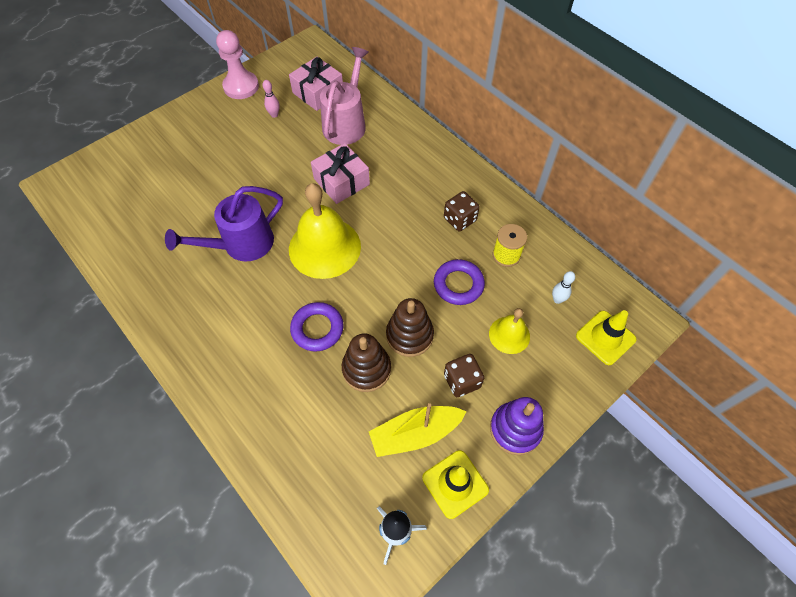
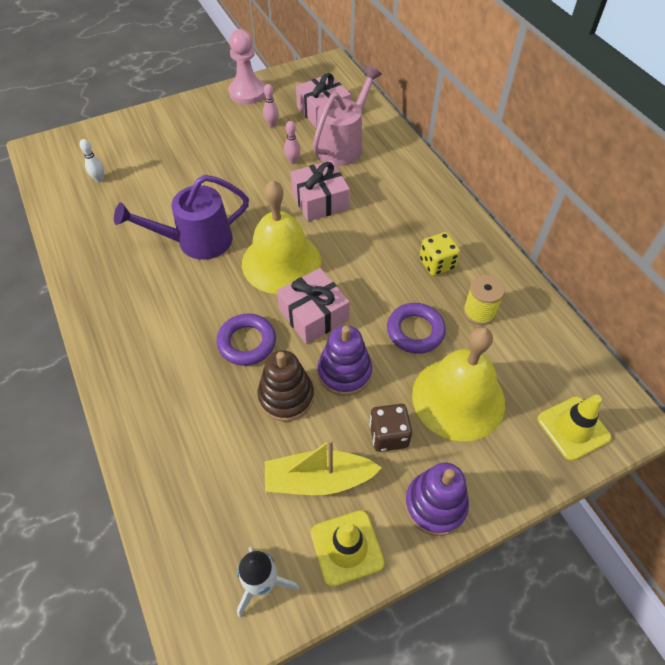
camera: 15 degrees right, 5 degrees down
brown stacking toy [386,298,434,357] -> purple stacking toy [317,325,372,396]
brown dice [444,191,480,231] -> yellow dice [419,232,460,276]
yellow bell [489,308,530,354] -> yellow bell [412,327,505,442], size x1.92
white bowling pin [552,271,575,304] -> white bowling pin moved to [80,139,104,182]
none -> pink gift [277,268,350,344]
none -> pink bowling pin [284,121,300,164]

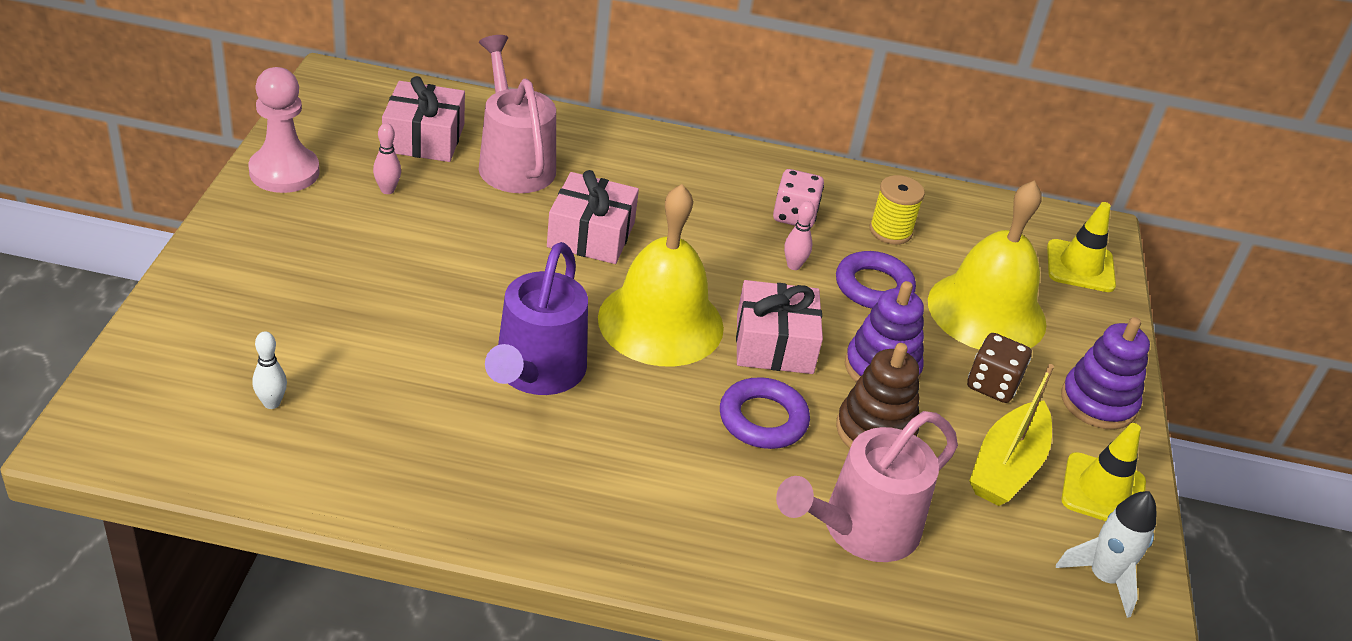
camera: 60 degrees left, 15 degrees down
pink bowling pin [284,121,300,164] -> pink bowling pin moved to [784,201,815,270]
yellow dice [419,232,460,276] -> pink dice [773,169,824,228]
none -> pink watering can [776,411,958,562]

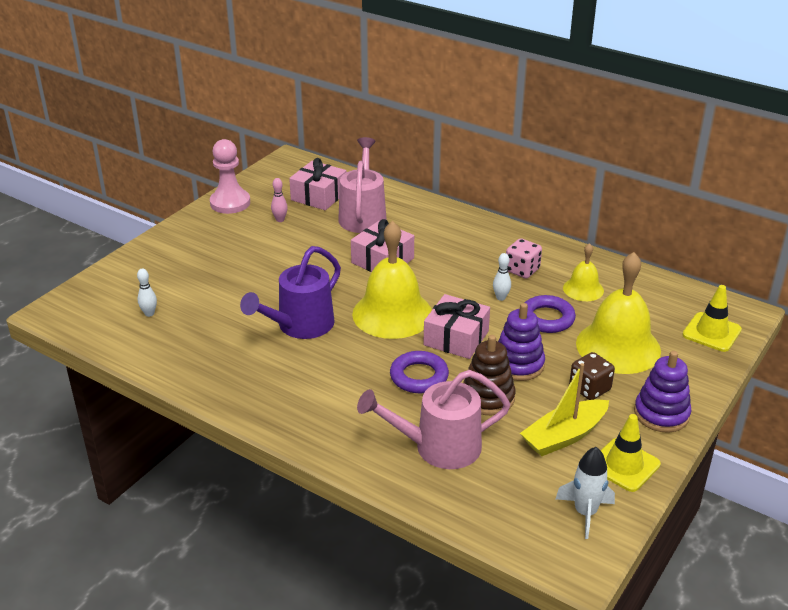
camera: 30 degrees right, 5 degrees down
pink bowling pin [784,201,815,270] -> white bowling pin [493,253,511,301]
yellow spool [870,175,925,245] -> yellow bell [563,243,604,301]

